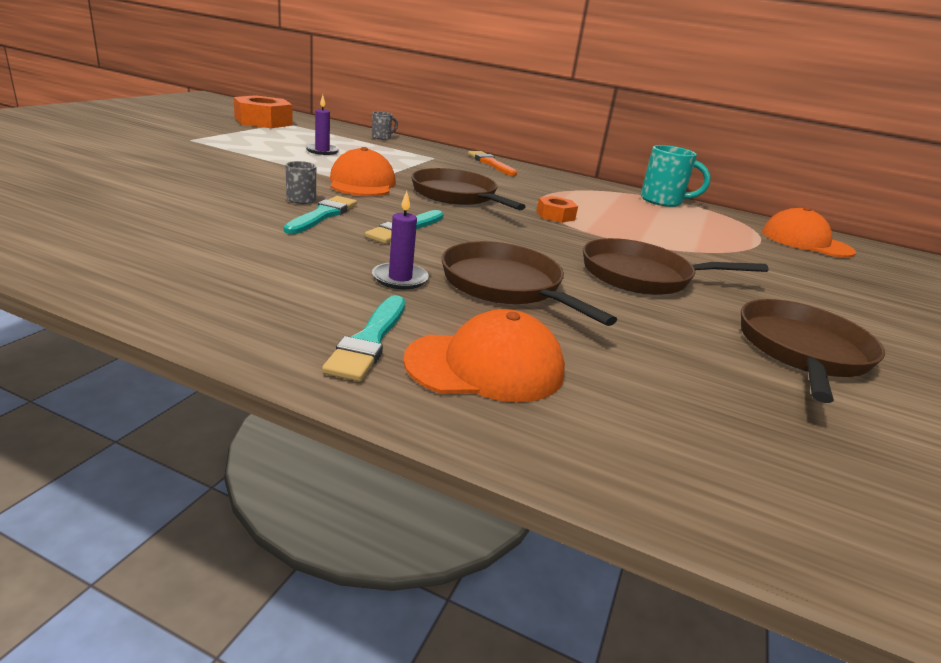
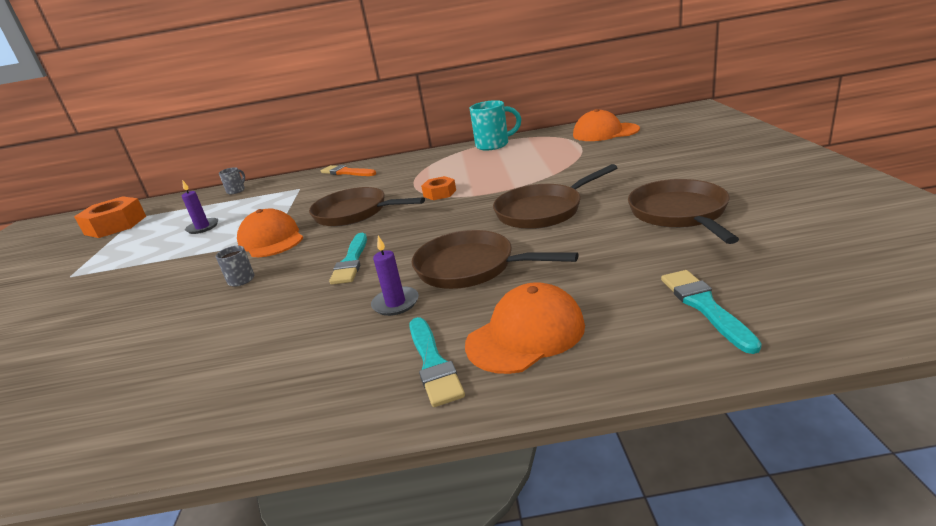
camera: 20 degrees left, 0 degrees up
turquoise brush [284,196,357,234] -> turquoise brush moved to [661,270,762,354]

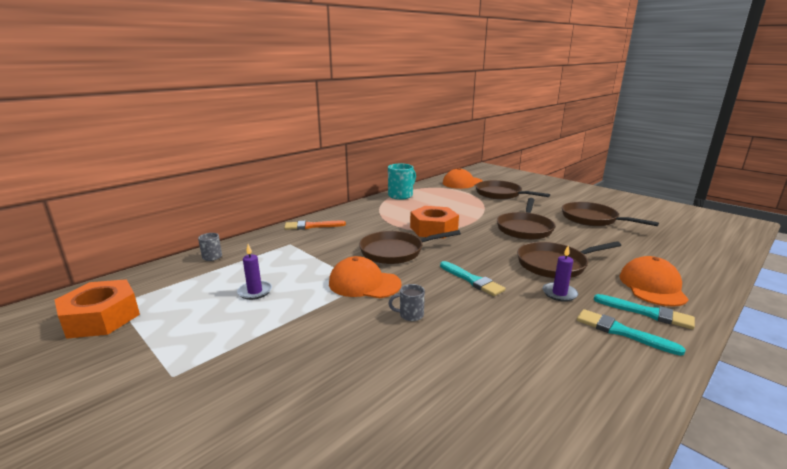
camera: 45 degrees left, 5 degrees down
orange nut [421,176,456,200] -> orange nut [410,206,459,239], size x1.91
turquoise brush [661,270,762,354] -> turquoise brush moved to [577,309,686,356]
none -> brown pan [475,180,550,200]

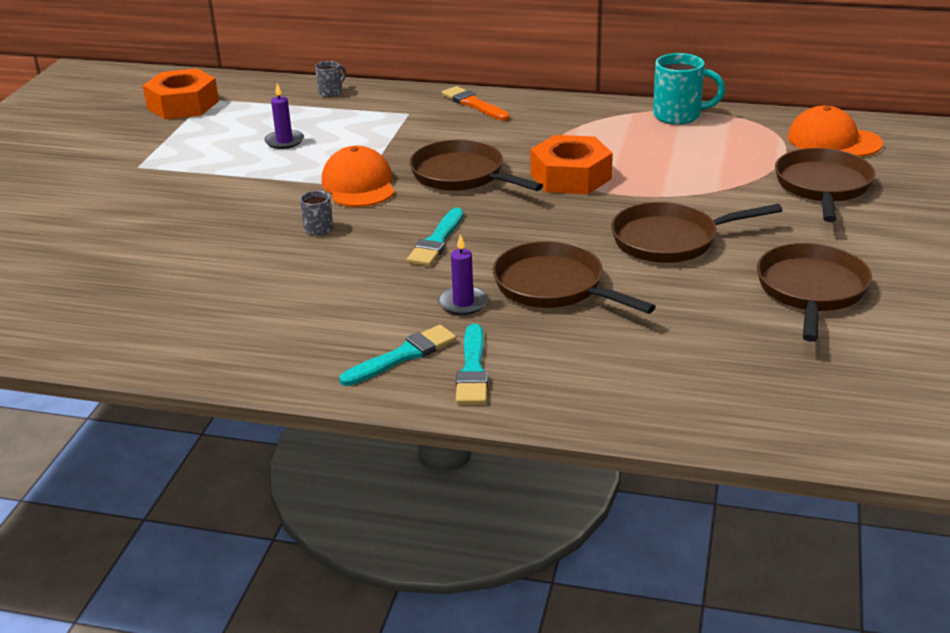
camera: 60 degrees right, 10 degrees up
turquoise brush [577,309,686,356] -> turquoise brush turned 45 degrees clockwise [339,325,457,386]
orange cap [619,256,689,307] -> none

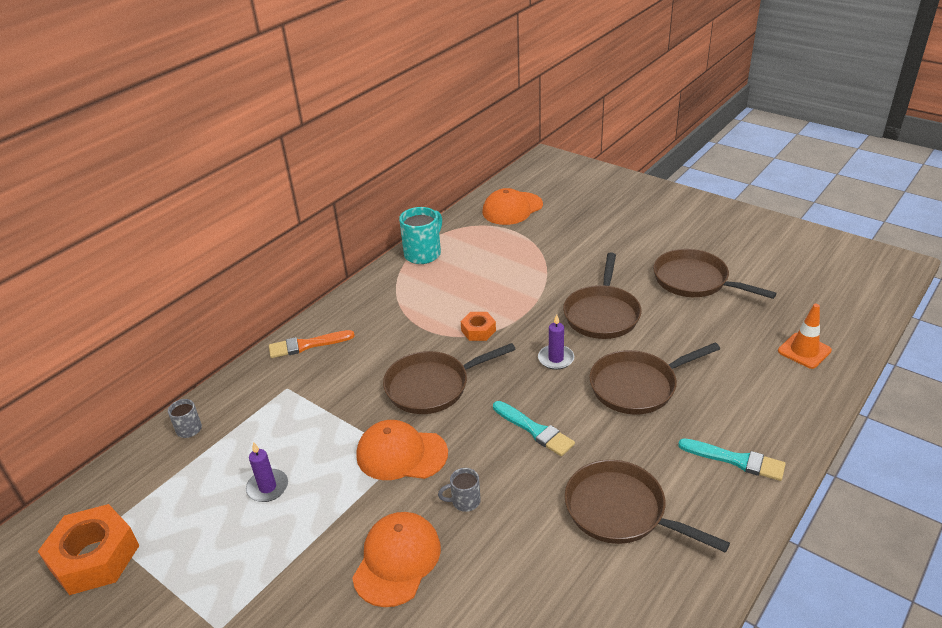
camera: 65 degrees left, 5 degrees up
turquoise brush [339,325,457,386] -> none
purple candle [438,234,488,315] -> purple candle moved to [538,314,574,370]
orange nut [531,135,613,194] -> orange nut [461,312,496,341], size x0.52
brown pan [775,148,875,222] -> brown pan moved to [564,460,730,553]
none -> orange cap [352,512,441,607]
none -> orange traffic cone [778,304,832,369]

